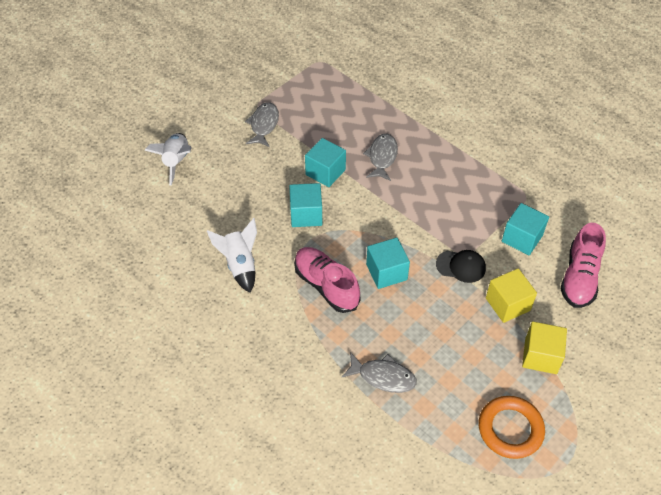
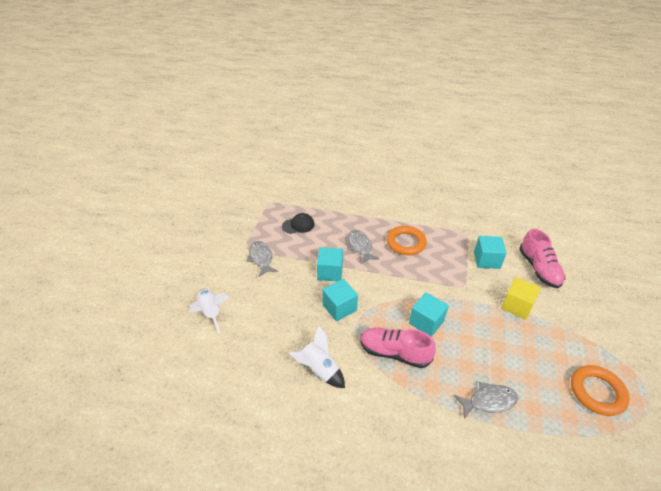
camera: 30 degrees left, 10 degrees down
black cap [436,250,486,283] -> black cap moved to [282,213,315,234]
yellow cube [522,321,567,374] -> none
none -> orange ring [387,226,427,255]

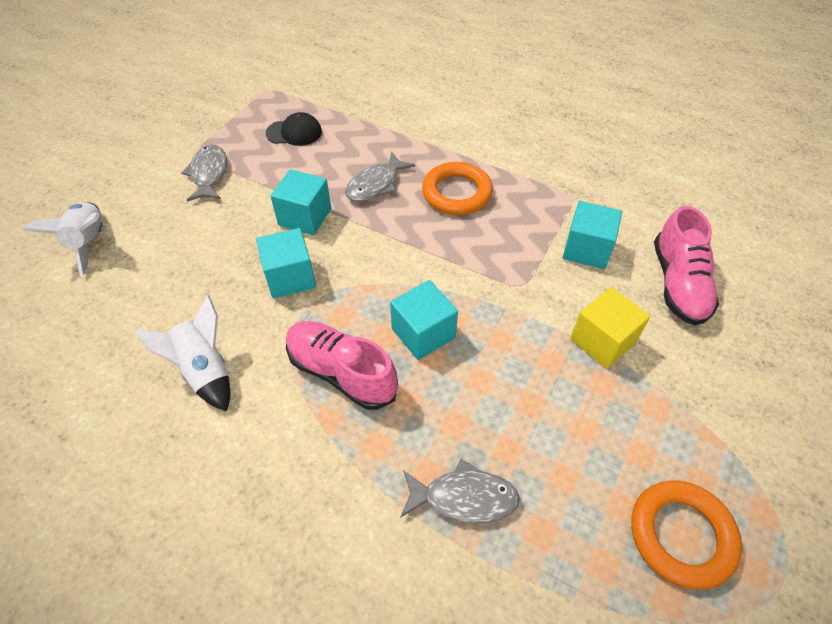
camera: 15 degrees right, 10 degrees up
grey fish [347,230,379,264] -> grey fish turned 135 degrees counterclockwise [345,151,415,202]

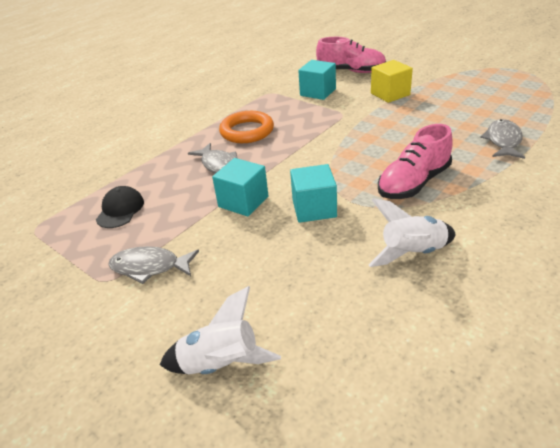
camera: 75 degrees left, 15 degrees down
turquoise cube [390,280,458,360] -> none
orange ring [631,480,742,590] -> none

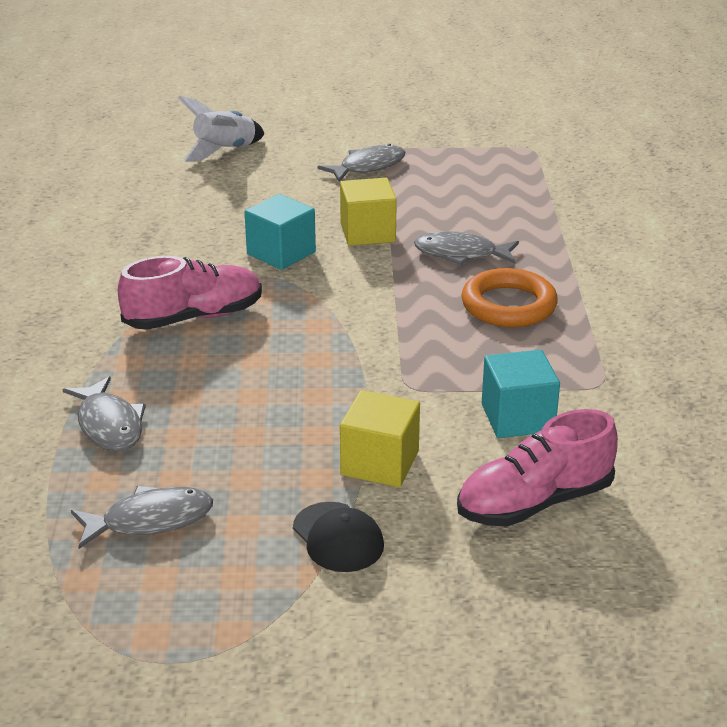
camera: 135 degrees right, 5 degrees down
black cap [96,186,144,228] -> black cap moved to [293,502,384,572]
turquoise cube [212,158,268,217] -> yellow cube [340,178,397,246]
white rocket [369,198,455,267] -> none
pink shoe [378,124,453,199] -> pink shoe turned 60 degrees clockwise [118,256,262,330]
none -> grey fish [71,486,213,549]

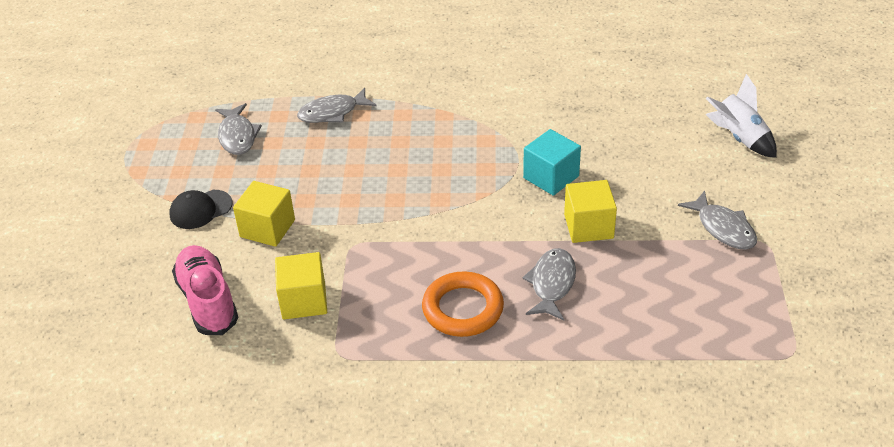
camera: 95 degrees right, 10 degrees up
pink shoe [118,256,262,330] -> none
turquoise cube [482,350,560,438] -> yellow cube [275,252,327,319]

